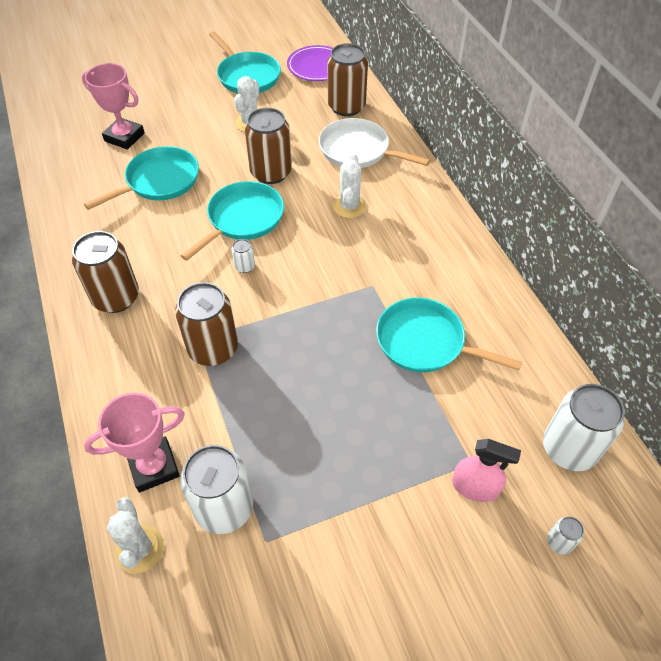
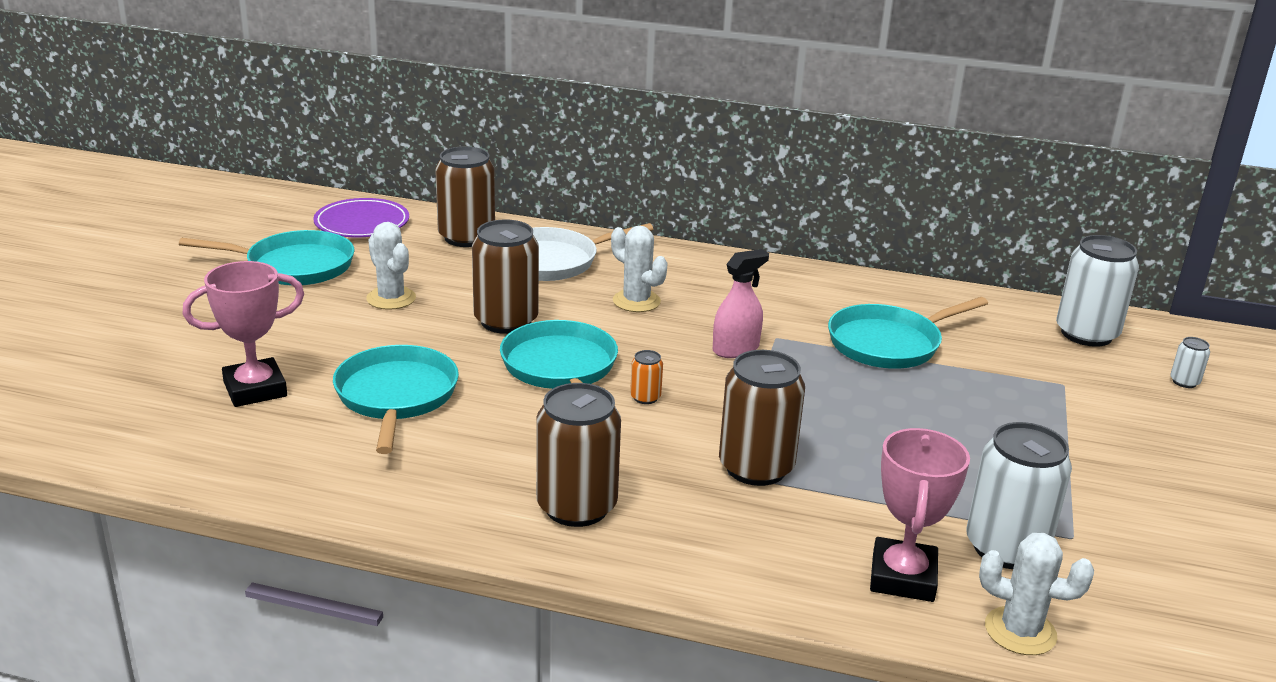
camera: 55 degrees left, 25 degrees down
white can [232,239,255,273] -> orange can [630,350,663,404]
pink spray bottle [452,439,521,502] -> pink spray bottle moved to [713,249,769,358]

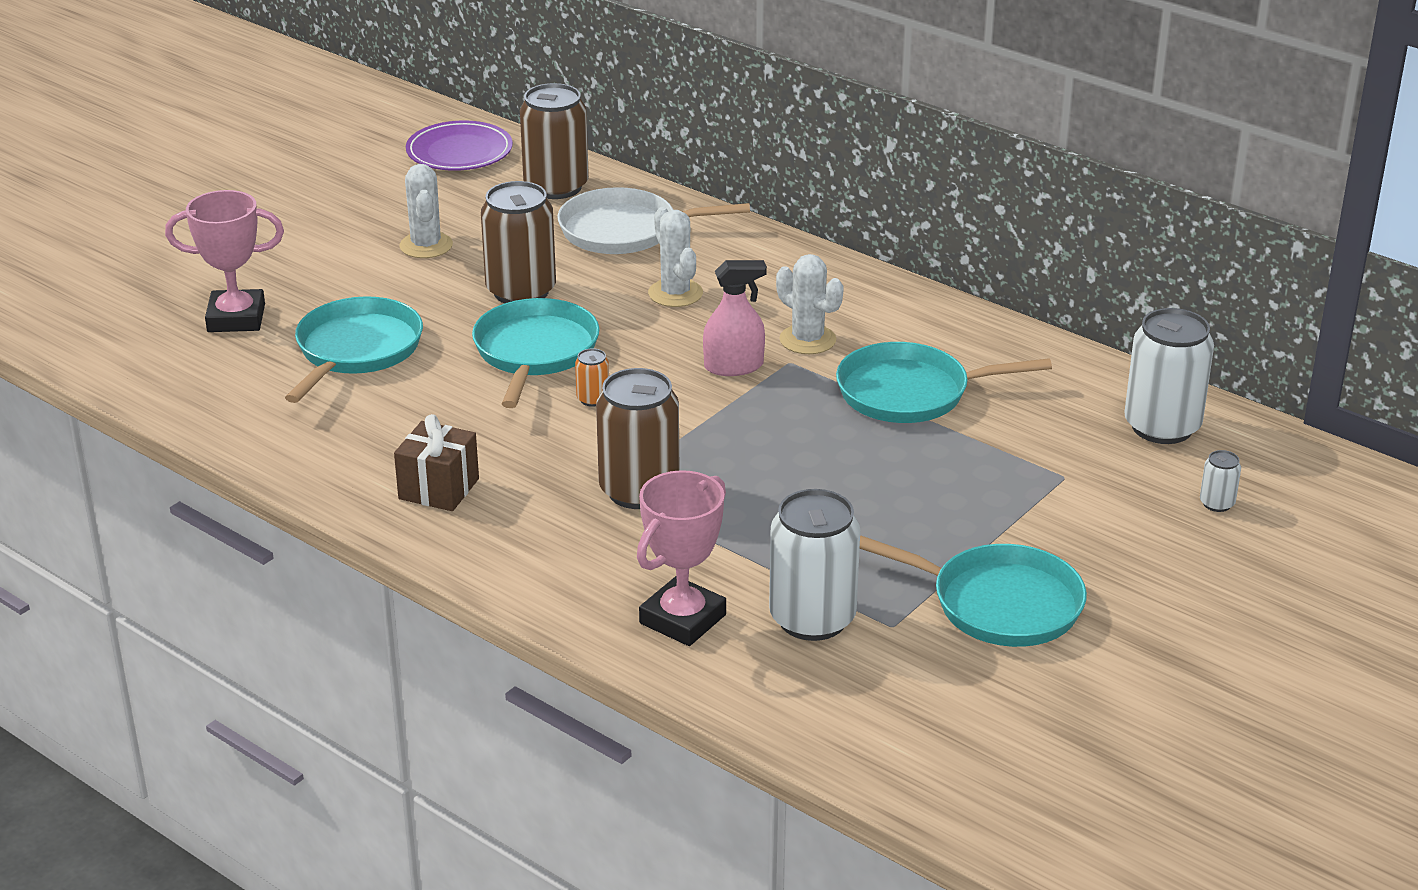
camera: 25 degrees right, 5 degrees up
turquoise pan [179,230,355,286] -> turquoise pan moved to [860,535,1087,647]
brown can [536,383,621,527] -> brown gift [394,414,479,511]
white cactus [979,533,1094,655] -> white cactus moved to [776,254,844,354]

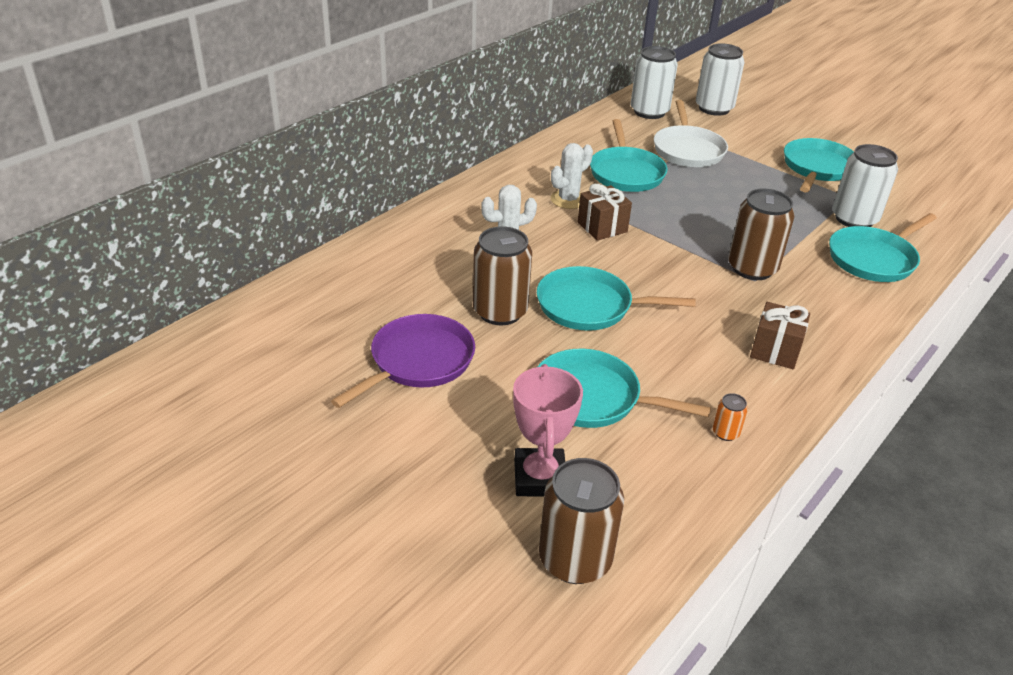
camera: 90 degrees left, 5 degrees up
white cactus [399,164,453,258] -> purple pan [331,314,475,408]
purple plate [406,121,513,171] -> none
brown can [520,83,589,199] -> brown can moved to [539,458,624,584]
white pan [557,187,750,254] -> white pan moved to [654,100,728,167]
orange can [575,348,609,407] -> orange can moved to [713,393,748,441]
pink trophy [637,470,726,646] -> turquoise pan [829,213,937,282]
pink spray bottle [703,260,767,376] -> brown gift [578,184,632,241]
white can [1200,450,1241,512] -> white can [696,43,745,116], size x2.28

